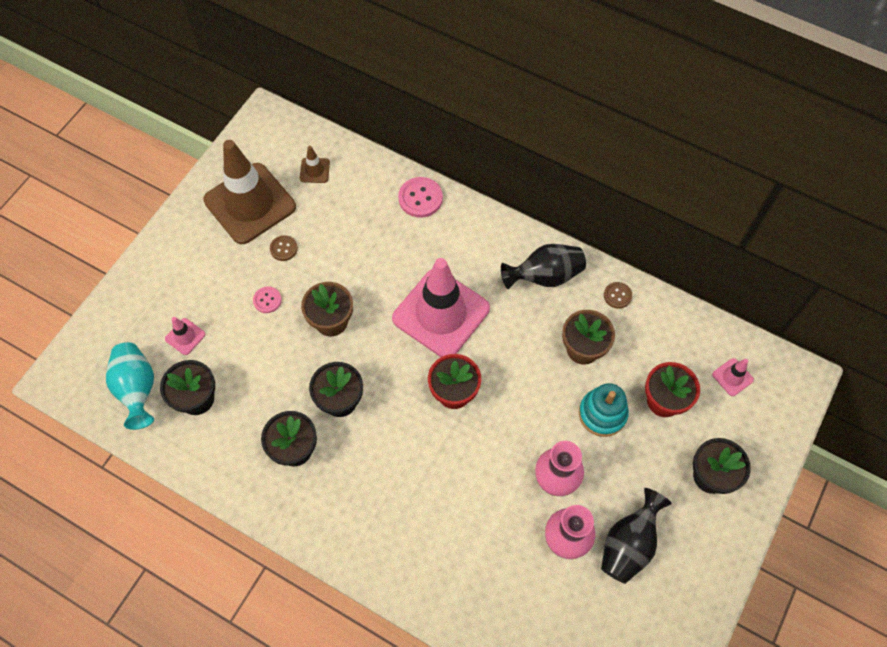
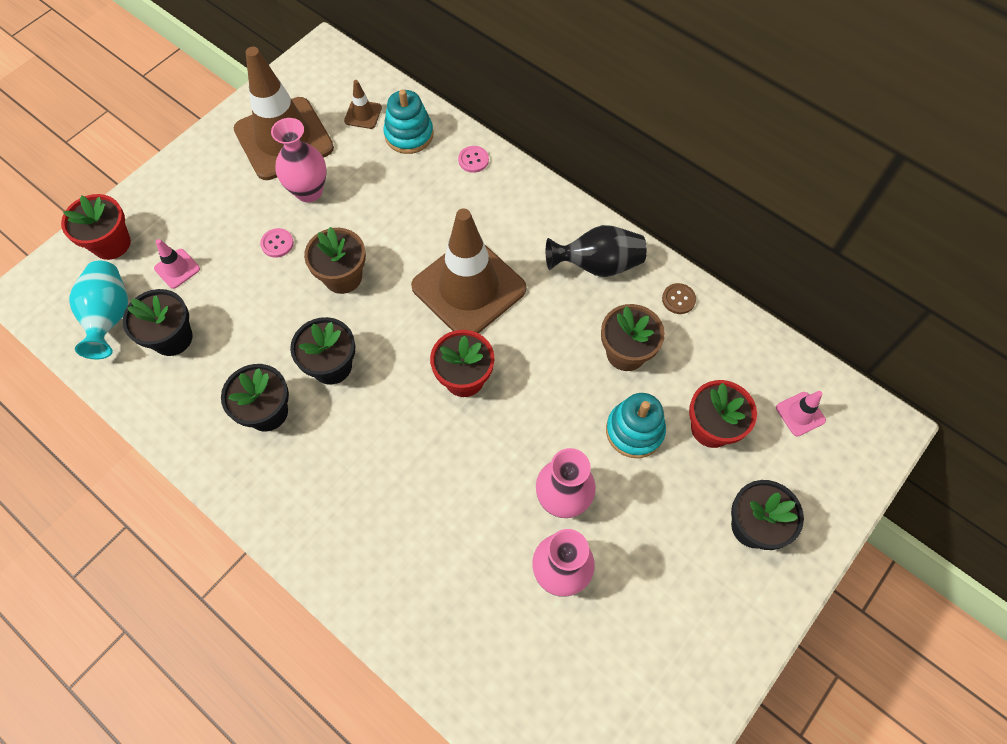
camera: 10 degrees right, 0 degrees up
brown button [270,235,298,261] -> pink vase [271,118,327,203]
pink traffic cone [392,258,490,357] -> brown traffic cone [411,208,527,333]
pink button [398,177,443,218] -> pink button [458,146,489,173], size x0.60
black vase [601,488,672,584] -> none
none -> red flower pot [61,194,131,260]
none -> turquoise stacking toy [383,89,433,154]

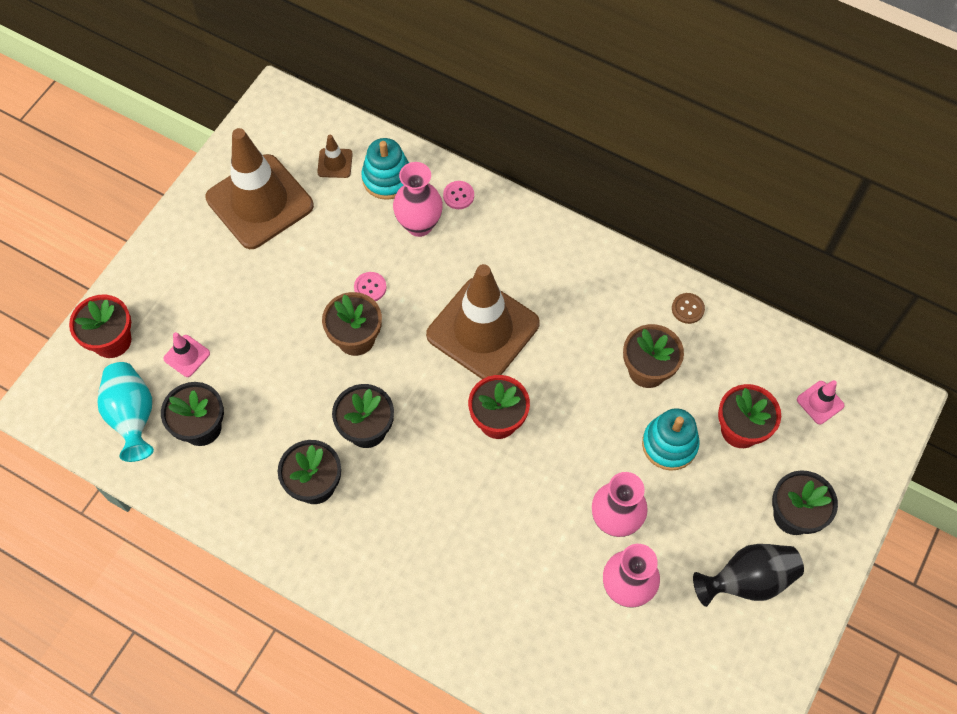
camera: 10 degrees left, 0 degrees up
pink button [260,228,294,258] -> pink button moved to [354,272,387,301]
pink vase [271,118,327,203] -> pink vase moved to [393,162,443,237]
black vase [546,225,647,277] -> black vase moved to [693,544,804,607]

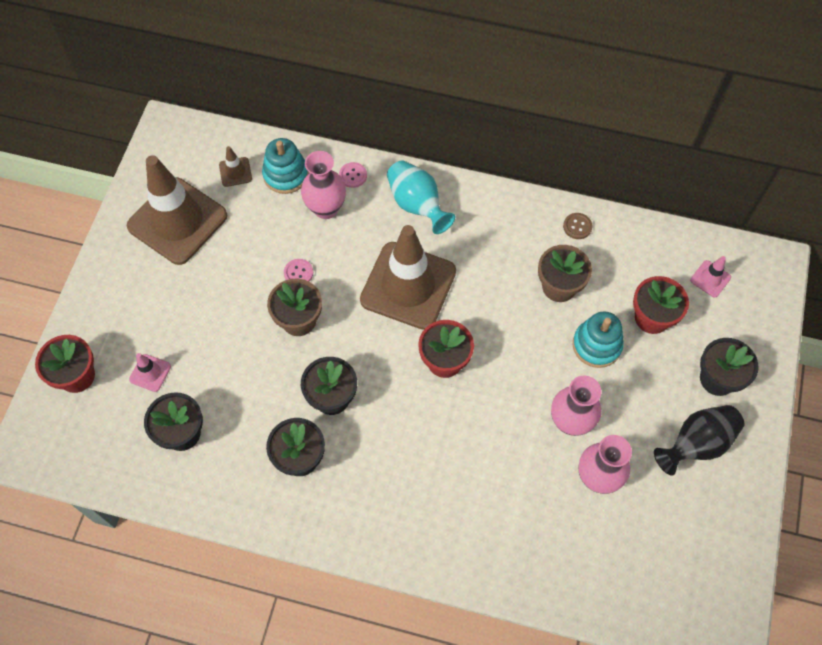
camera: 15 degrees left, 0 degrees up
turquoise vase [97,362,154,462] -> turquoise vase moved to [387,160,455,234]

